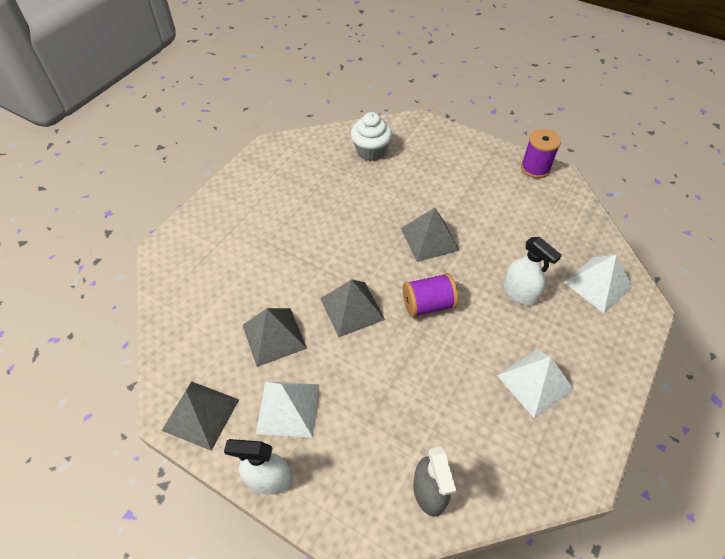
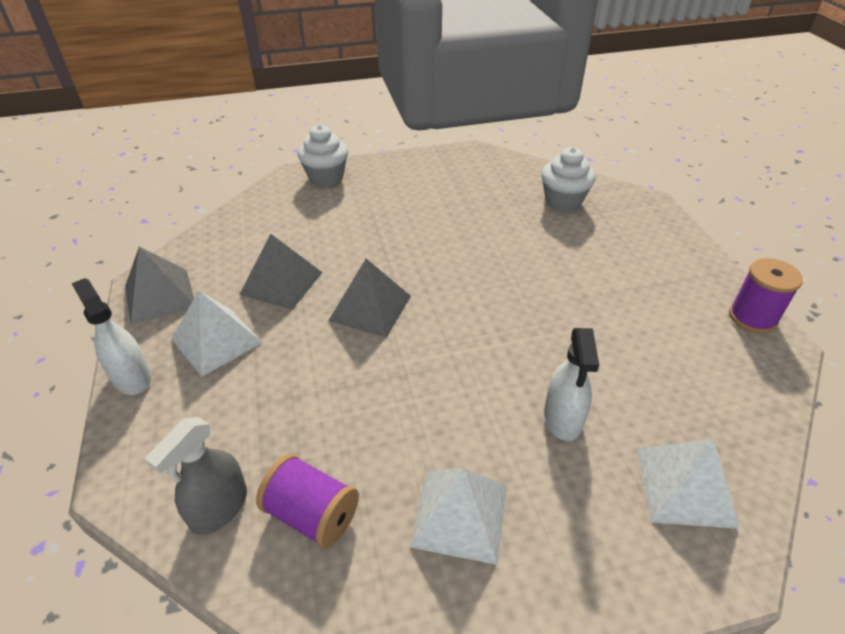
camera: 45 degrees right, 10 degrees down
grey pyramid [401,208,460,262] -> none
purple spool [403,273,458,318] -> purple spool moved to [256,454,359,549]
none -> white cupcake [297,125,348,187]

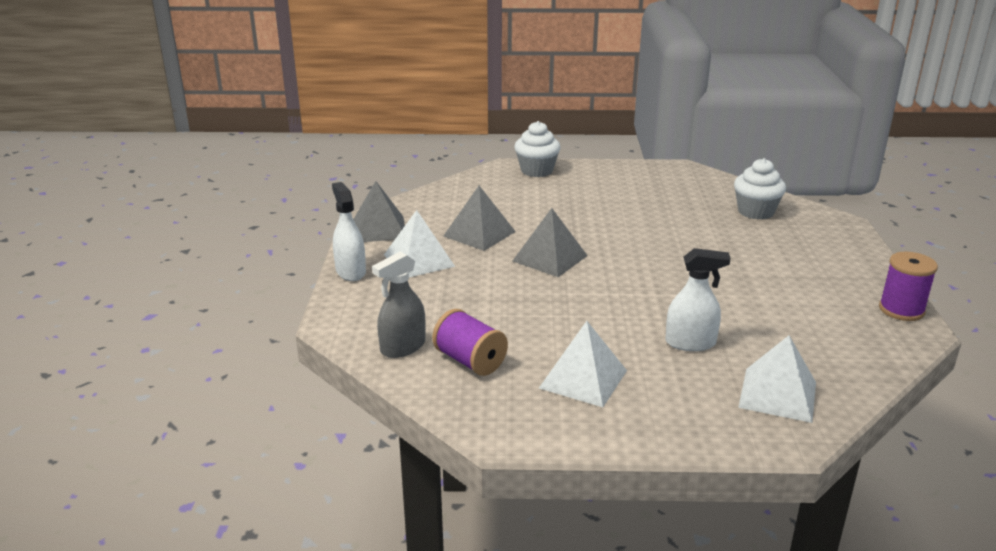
camera: 15 degrees right, 15 degrees down
white spray bottle [544,328,599,441] -> white spray bottle turned 105 degrees counterclockwise [665,248,730,351]

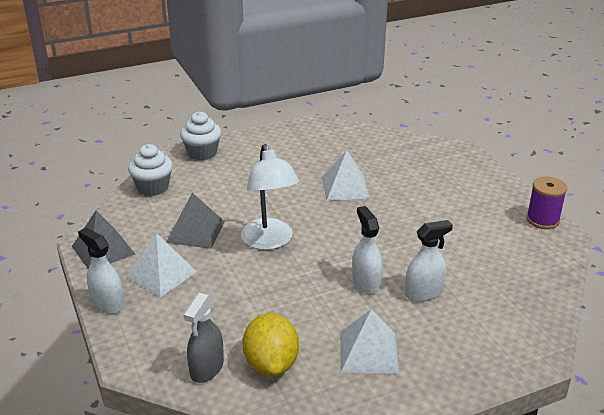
camera: 25 degrees left, 5 degrees up
purple spool [432,309,508,376] -> yellow lemon [242,313,299,376]
grey pyramid [513,208,588,277] -> white lamp [241,144,299,250]
white cupcake [734,158,786,220] -> white cupcake moved to [128,144,173,196]
white pyramid [738,335,816,423] -> white pyramid moved to [322,150,370,201]
none -> white spray bottle [352,206,383,294]

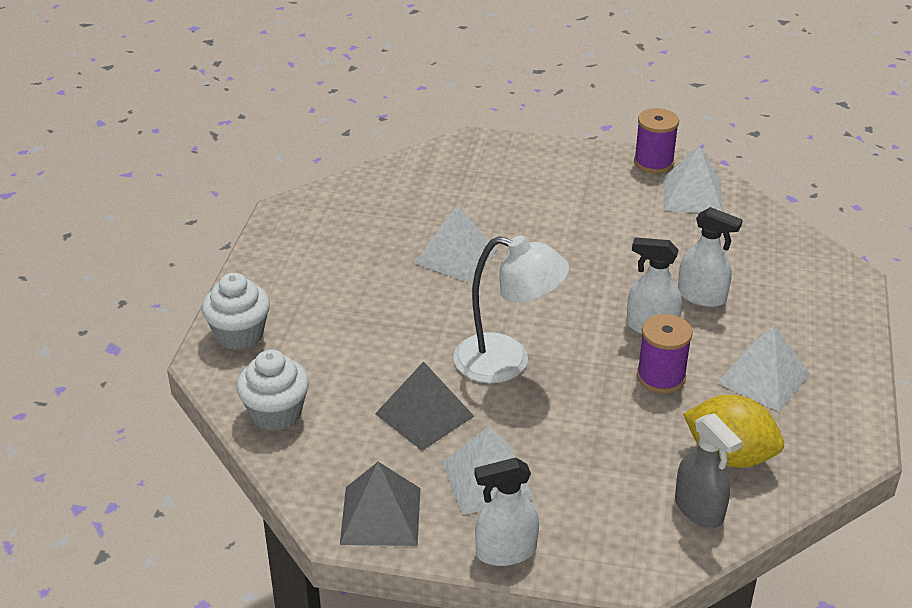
camera: 55 degrees left, 5 degrees up
white spray bottle [405,220,453,301] -> white spray bottle turned 105 degrees clockwise [678,207,743,307]
none -> purple spool [637,314,693,393]
none -> white pyramid [663,146,723,213]

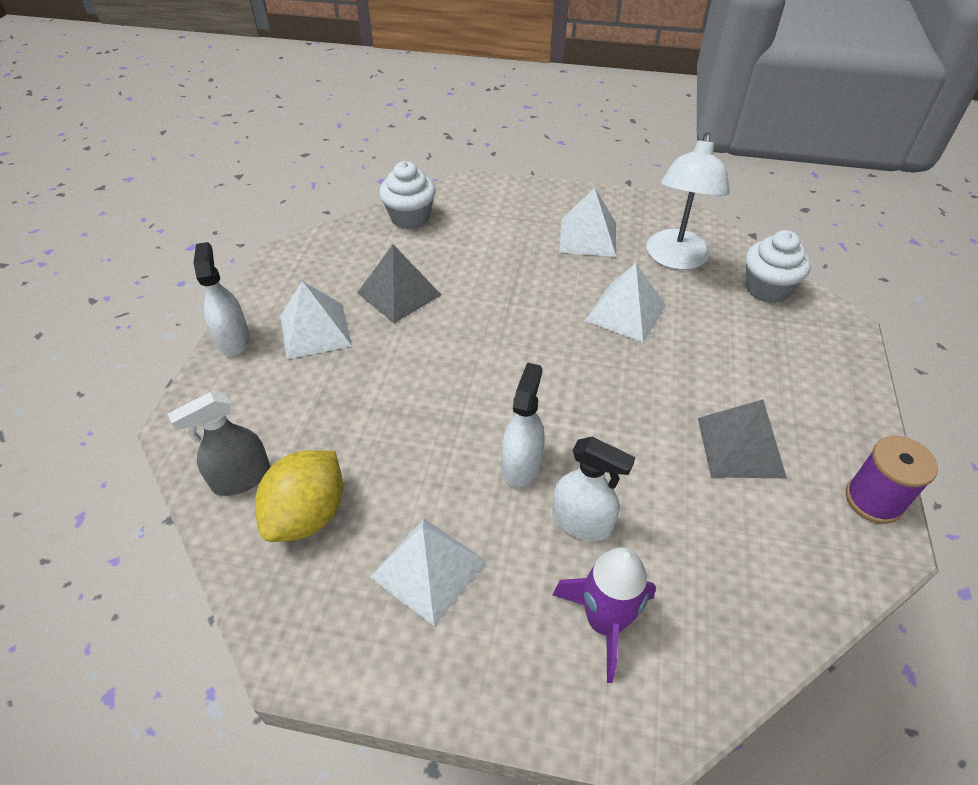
camera: 90 degrees right, 10 degrees up
white cupcake [202,273,270,350] -> white cupcake moved to [745,230,811,303]
grey pyramid [340,462,420,546] -> grey pyramid moved to [698,399,787,478]
white lamp [453,236,569,383] -> white lamp moved to [647,133,730,270]
purple spool [637,314,693,393] -> none
white pyramid [663,146,723,213] -> white pyramid moved to [559,188,616,257]
white spray bottle [678,207,743,307] -> white spray bottle turned 90 degrees counterclockwise [552,437,636,541]
none -> purple rocket [552,547,656,683]

